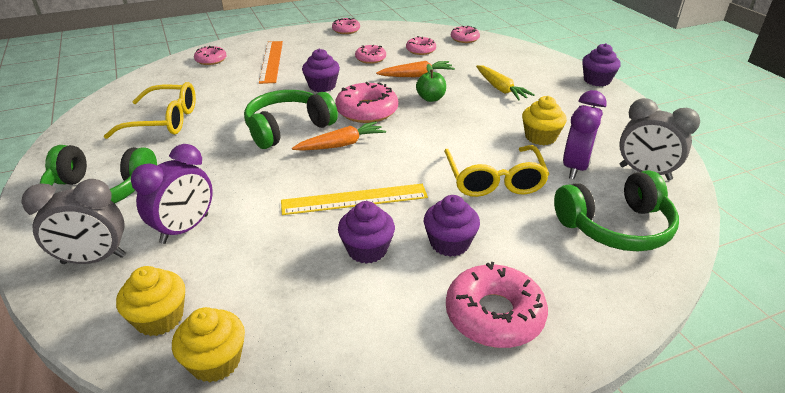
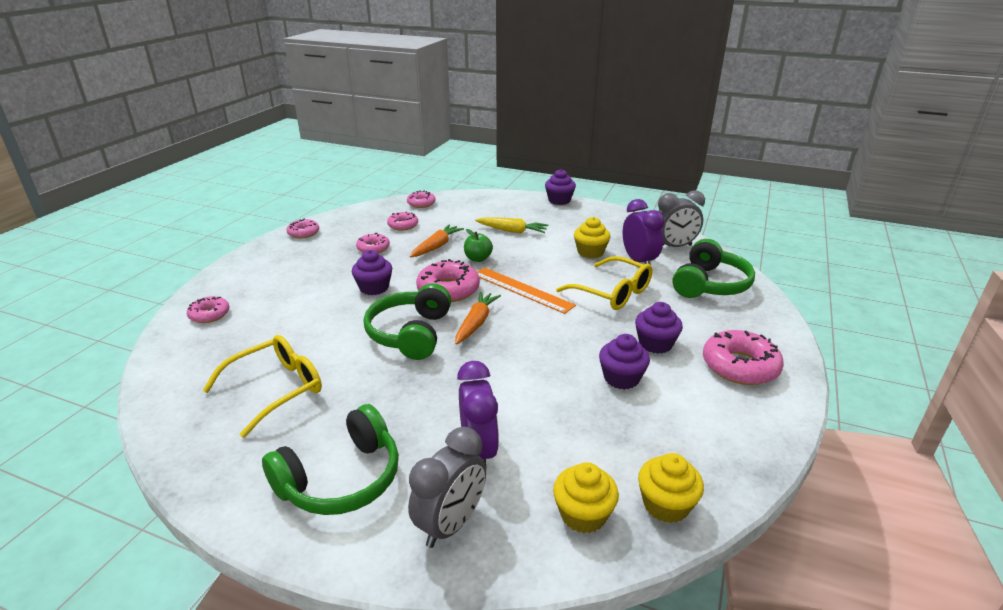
camera: 45 degrees left, 5 degrees down
orange ruler [259,41,283,84] -> orange ruler moved to [477,267,576,314]
yellow ruler [281,184,428,215] -> none

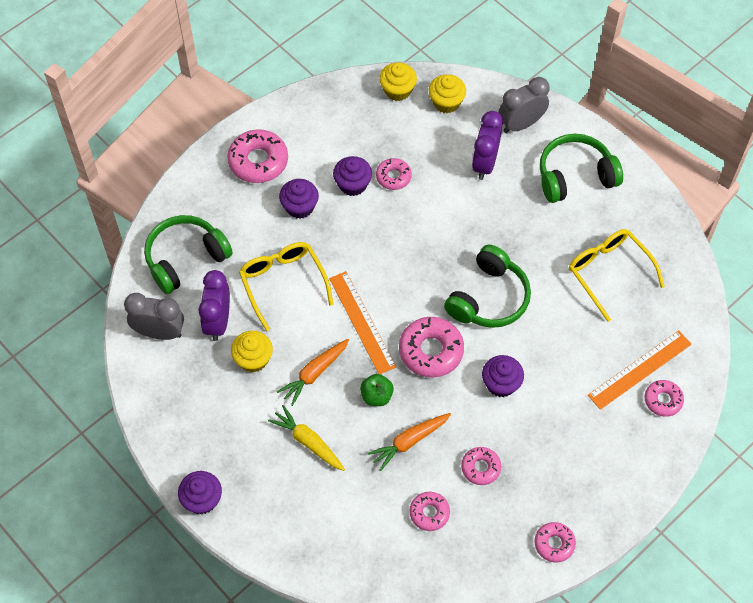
camera: 155 degrees left, 30 degrees up
yellow glasses [202,335,322,438] -> yellow glasses turned 75 degrees clockwise [569,229,665,322]
pink donut [407,190,436,208] -> pink donut moved to [376,158,412,190]
orange carrot [455,291,501,345] -> orange carrot moved to [277,339,349,406]
none -> orange ruler [588,330,692,410]

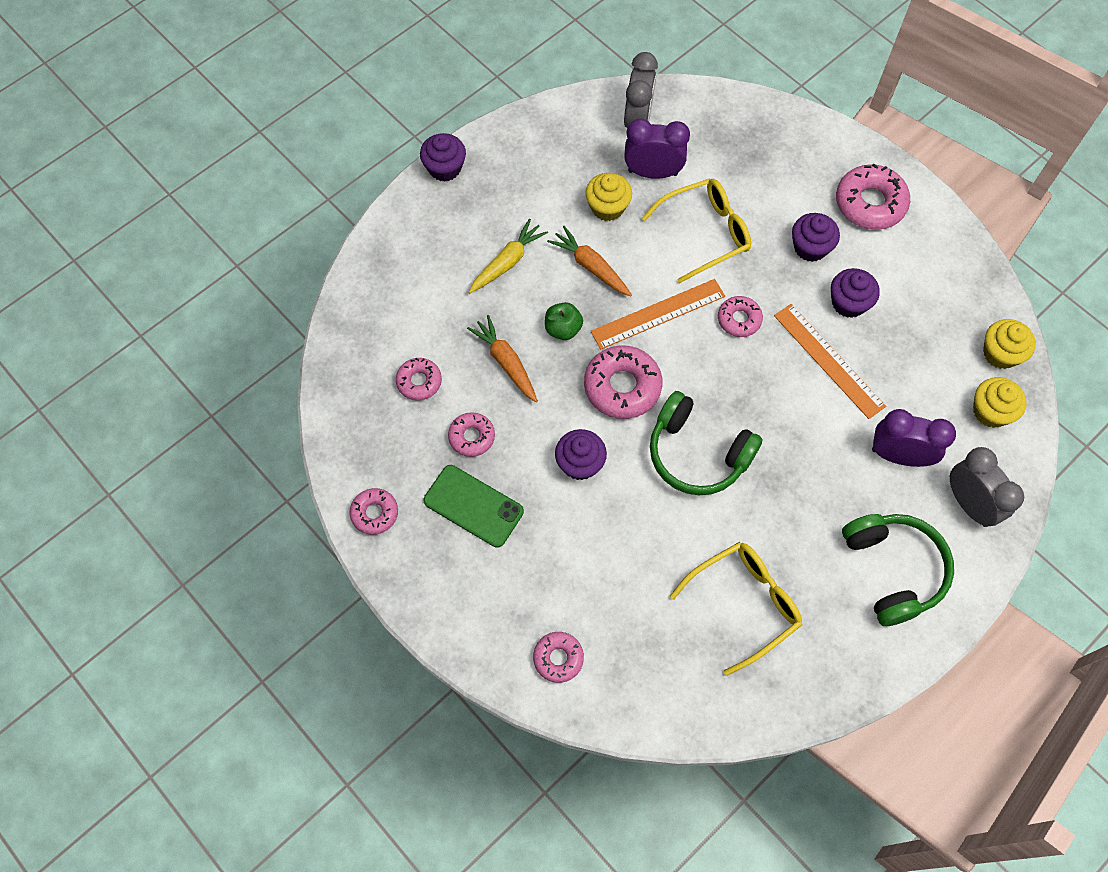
camera: 90 degrees right, 5 degrees up
green headphones [144,215,233,294] -> none
pink donut [376,158,412,190] -> pink donut moved to [718,296,763,337]
orange ruler [588,330,692,410] -> orange ruler moved to [774,304,886,419]
none -> green phone [423,465,524,548]

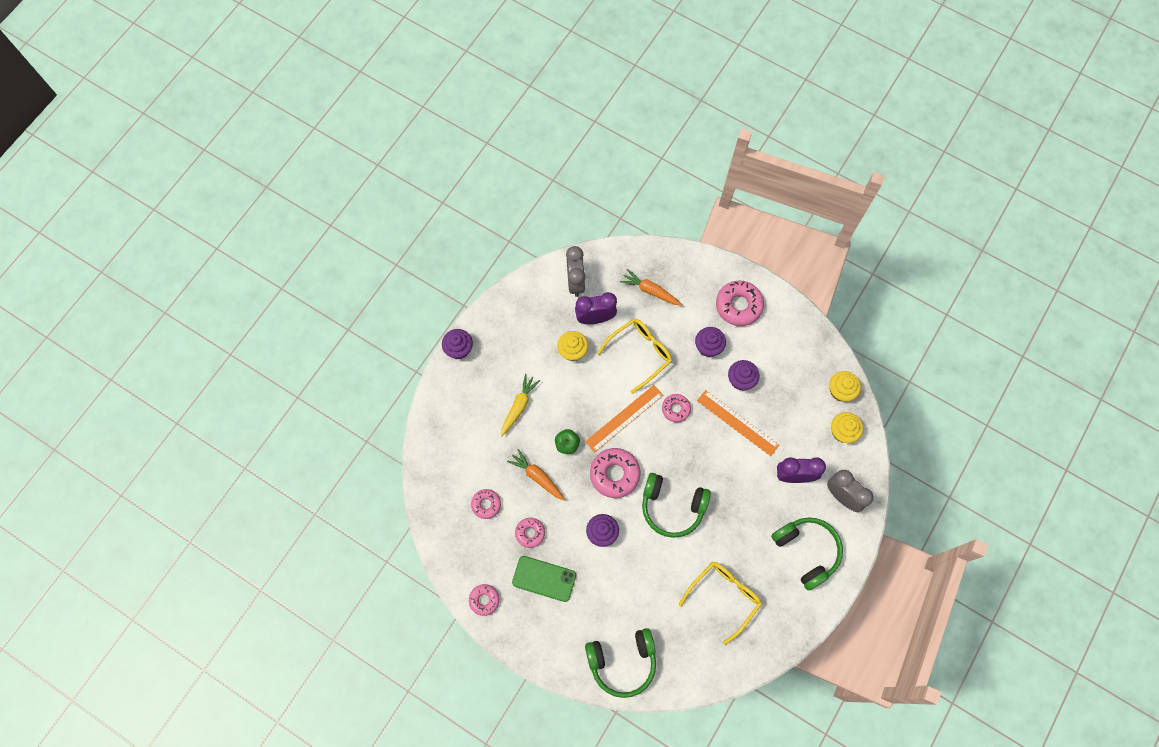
camera: 15 degrees left, 5 degrees up
pink donut [533,632,584,683] -> green headphones [585,628,656,698]
orange carrot [547,226,632,296] -> orange carrot moved to [620,269,682,306]

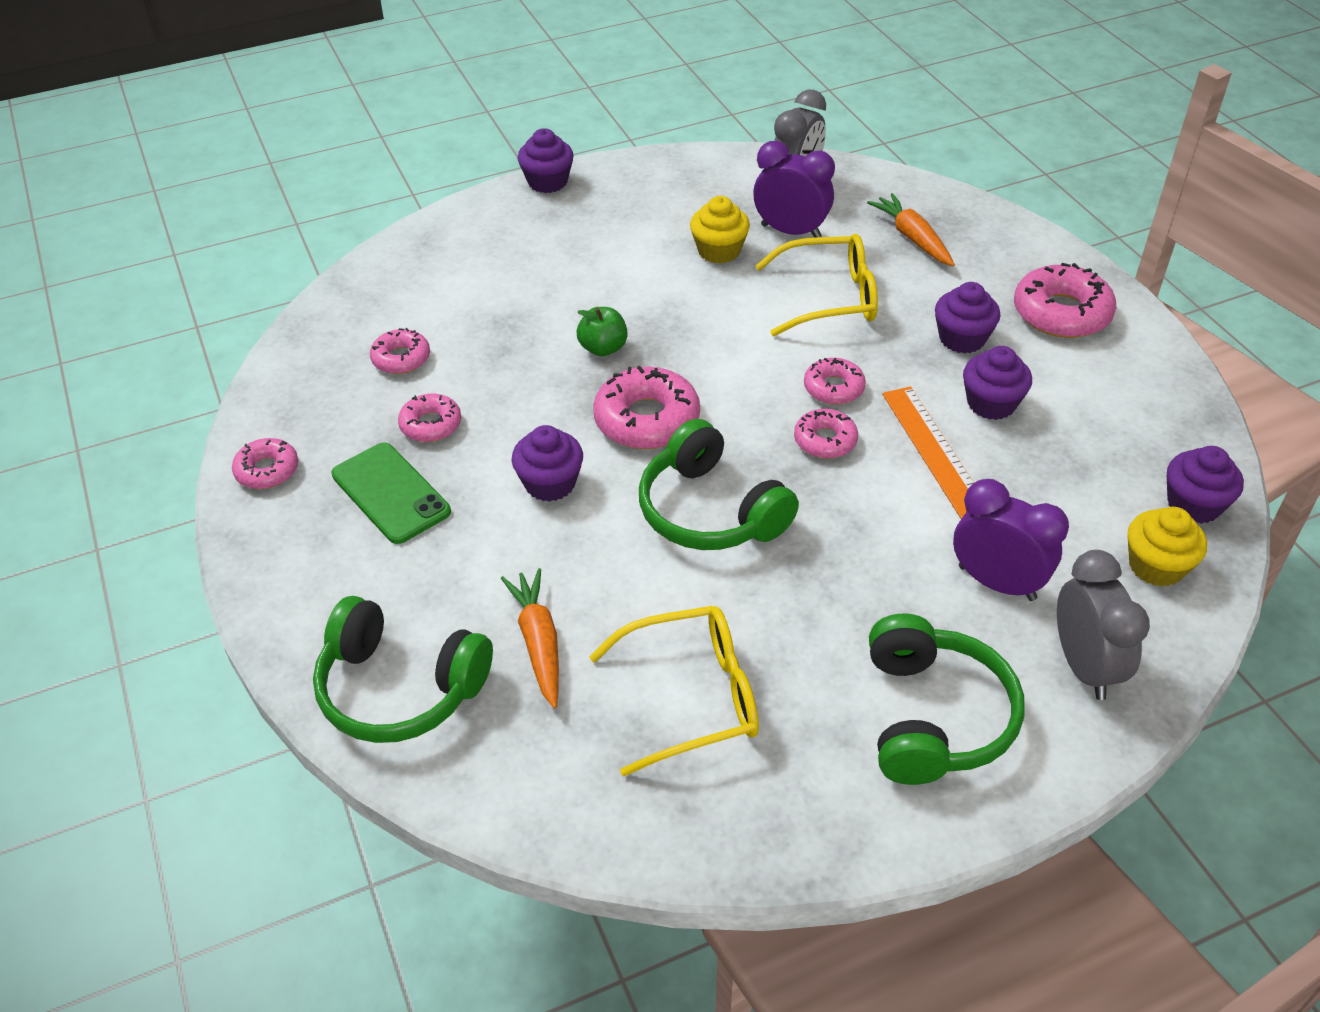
camera: 35 degrees right, 25 degrees down
yellow carrot [501,374,540,436] -> none
orange carrot [507,449,565,501] -> orange carrot moved to [501,568,559,709]
orange ruler [585,385,663,453] -> none
yellow cupcake [829,371,861,401] -> purple cupcake [1167,446,1244,524]
none -> pink donut [794,409,858,458]

